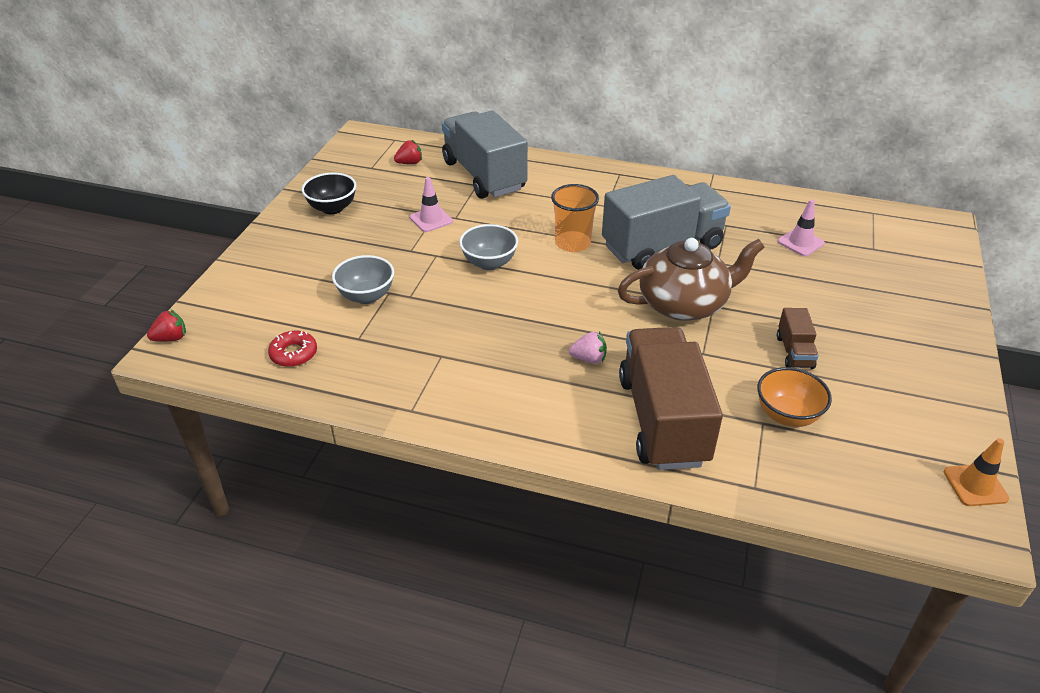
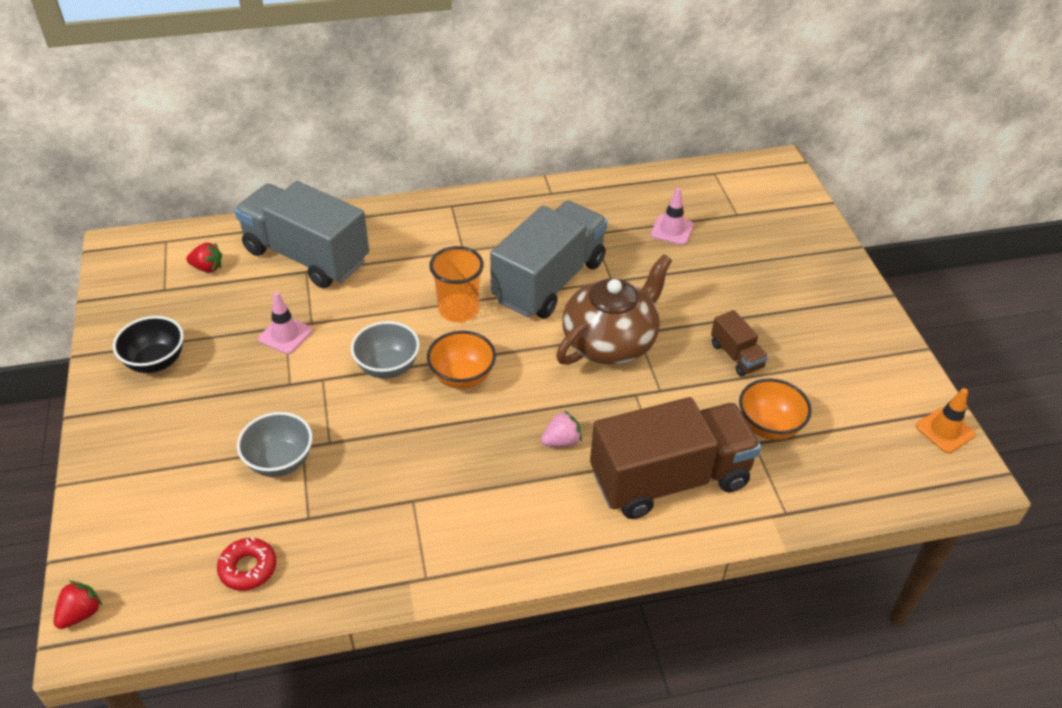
camera: 30 degrees left, 5 degrees up
red strawberry [394,140,422,164] -> red strawberry turned 60 degrees clockwise [186,242,222,273]
brown truck [619,327,723,470] -> brown truck turned 105 degrees clockwise [590,397,761,519]
none -> orange bowl [427,331,496,389]

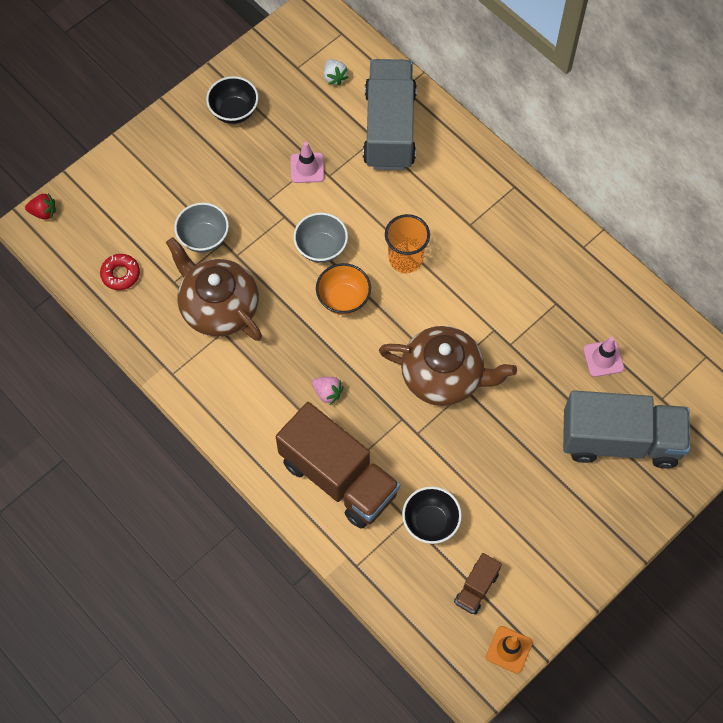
camera: 60 degrees right, 20 degrees up
red strawberry [186,242,222,273] -> white strawberry [324,59,349,86]
grey truck [490,201,608,319] -> grey truck moved to [563,390,690,469]
brown truck [711,310,768,377] -> brown truck moved to [454,553,502,615]
orange bowl [739,379,812,440] -> black bowl [402,486,462,544]
none -> brown teapot [166,237,262,341]

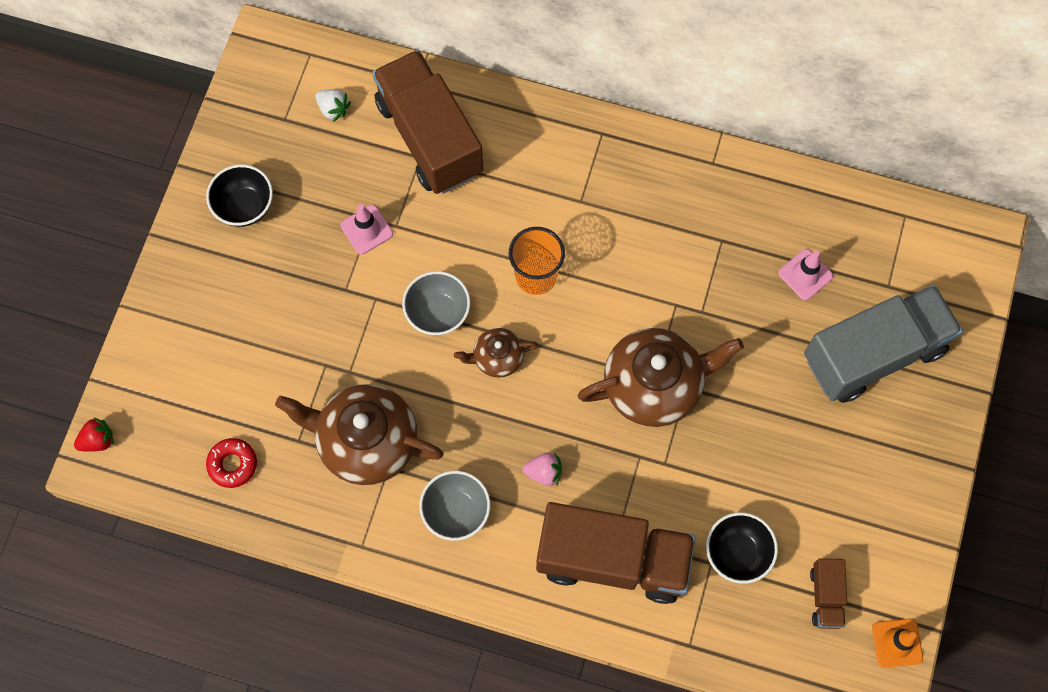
camera: 30 degrees left, 5 degrees up
grey bowl [174,202,229,253] -> grey bowl moved to [419,471,490,541]
orange bowl [316,263,371,315] -> brown teapot [454,328,538,378]
grey truck [363,59,417,170] -> brown truck [372,50,483,194]

